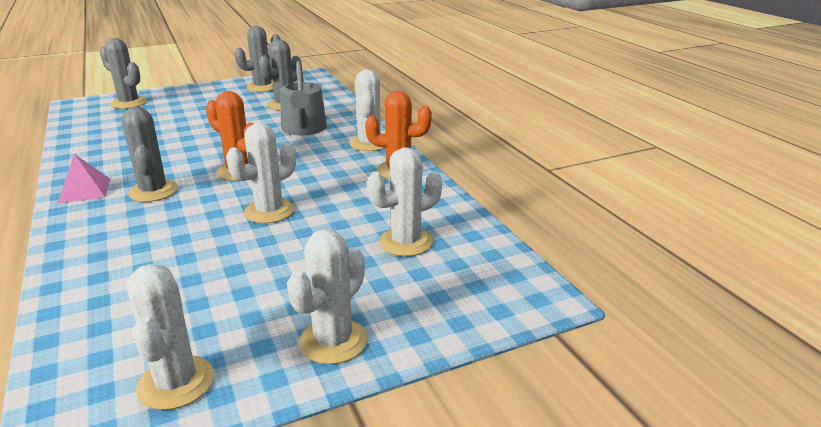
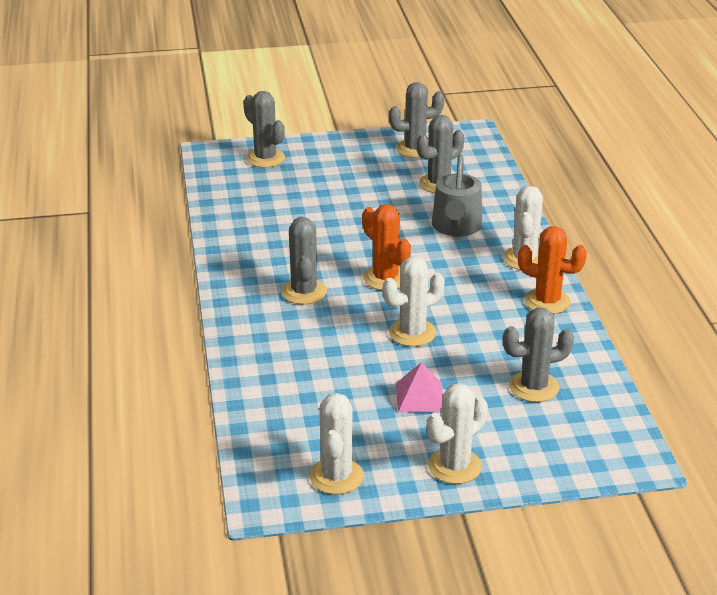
camera: 15 degrees right, 5 degrees up
pink pyramid [58,154,111,203] -> pink pyramid moved to [396,362,443,412]
white cactus [367,147,442,256] -> grey cactus [503,308,574,402]

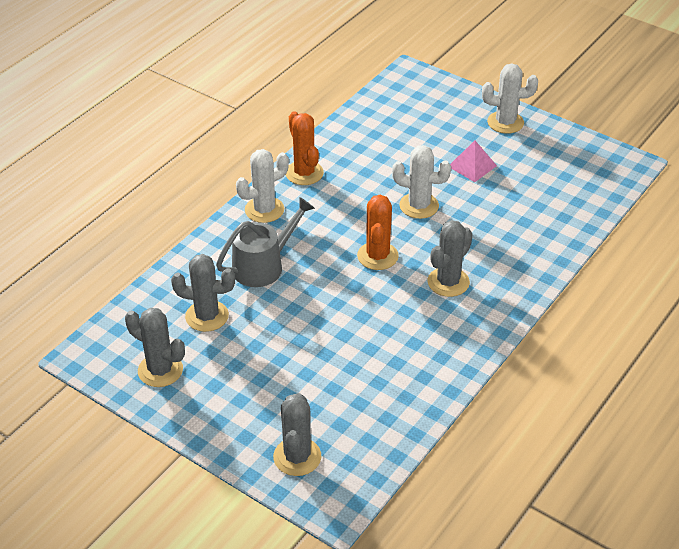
camera: 135 degrees left, 10 degrees up
white cactus [310,393,364,495] -> none
grey cactus [503,308,574,402] -> none

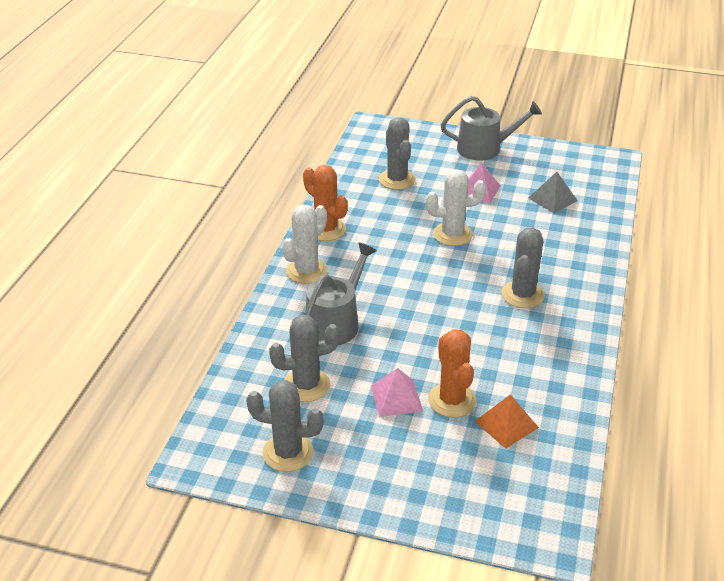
camera: 20 degrees left, 5 degrees down
grey cactus [273,393,321,476] -> grey cactus moved to [379,117,416,190]
orange cactus [357,195,399,270] -> orange cactus moved to [428,329,477,418]
white cactus [482,63,538,134] -> grey watering can [441,96,542,161]
none -> pink pyramid [371,368,423,417]
none -> orange pyramid [474,394,539,449]
none -> grey pyramid [528,172,578,213]

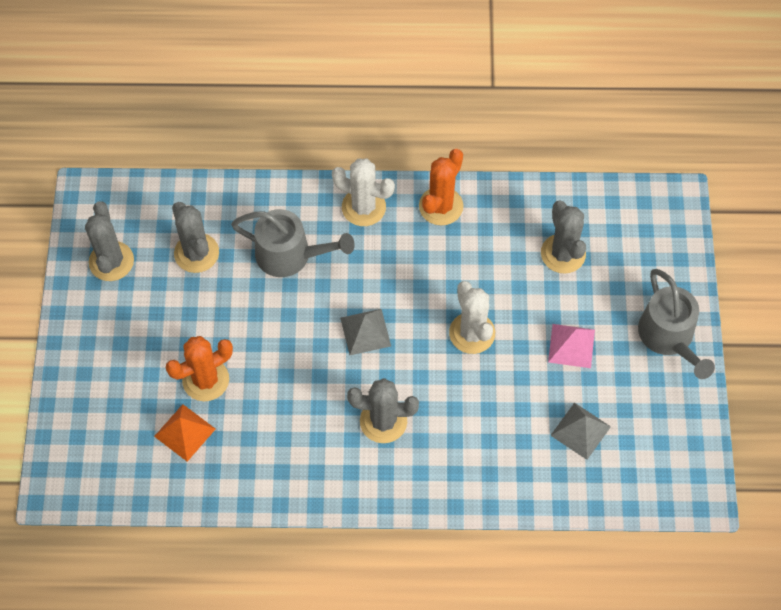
camera: 75 degrees right, 25 degrees up
pink pyramid [371,368,423,417] -> none
grey cactus [379,117,416,190] -> grey cactus turned 75 degrees counterclockwise [541,201,586,274]
none -> grey pyramid [340,309,391,355]

